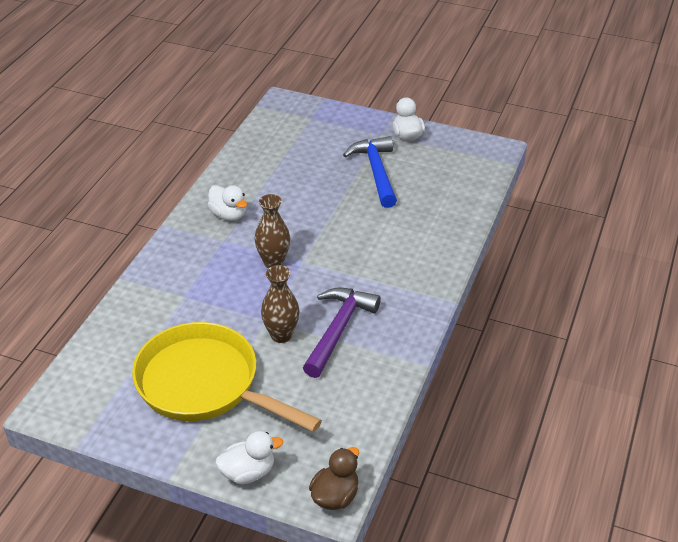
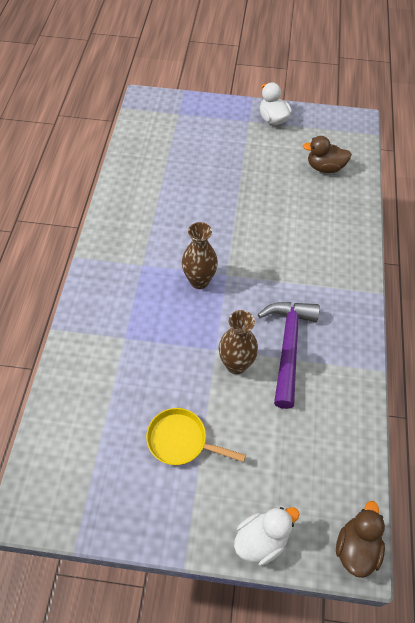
camera: 15 degrees left, 15 degrees up
yellow pan [132,322,322,432] -> yellow pan [146,408,246,465], size x0.47
white duck [207,185,247,221] -> none
blue hammer [343,136,397,208] -> none
none -> brown duck [303,136,352,173]

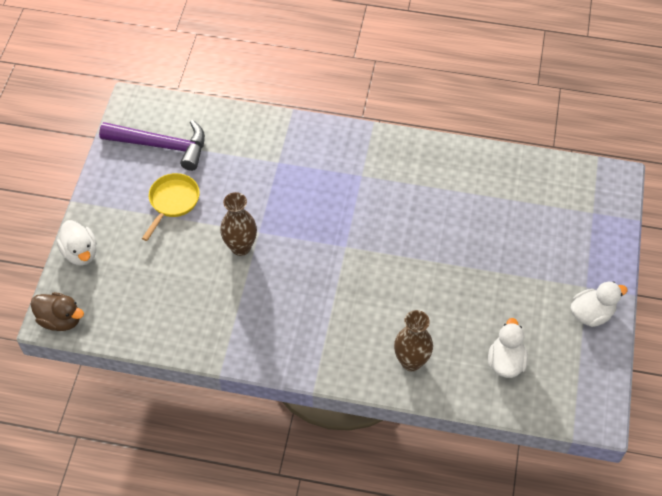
camera: 95 degrees right, 0 degrees up
brown vase [182,222,218,289] -> brown vase moved to [394,310,433,371]
purple hammer [258,302,320,409] -> purple hammer moved to [99,120,205,171]
brown duck [303,136,352,173] -> white duck [488,318,528,378]

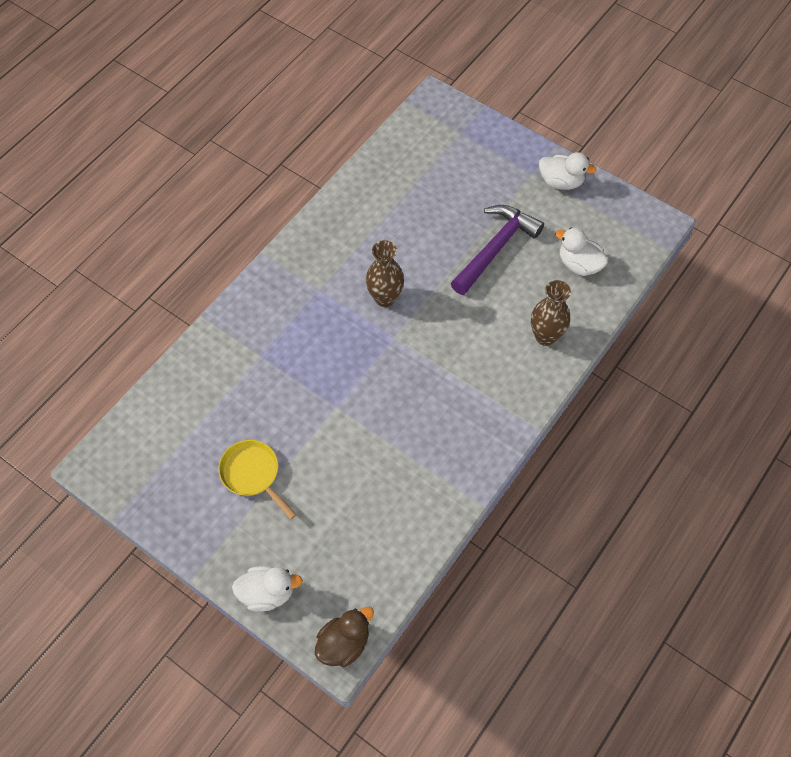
camera: 65 degrees left, 5 degrees up
purple hammer [99,120,205,171] -> purple hammer moved to [451,205,544,295]
brown vase [220,192,257,256] -> brown vase moved to [366,240,404,307]
white duck [571,282,628,327] -> white duck turned 105 degrees clockwise [539,152,597,190]

